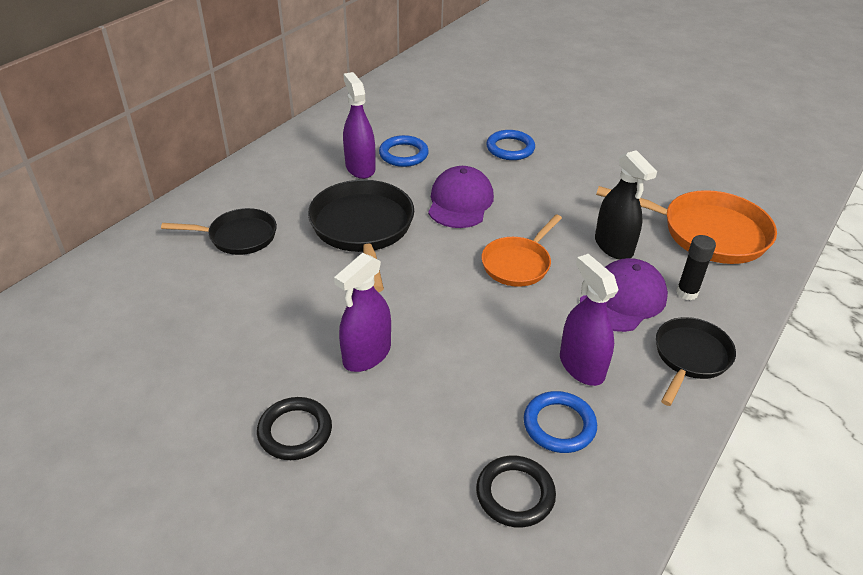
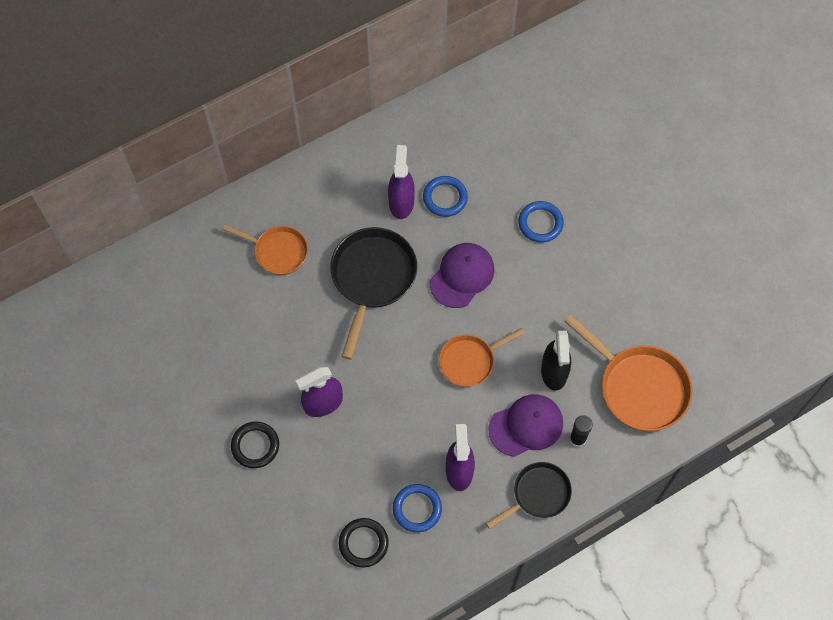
camera: 25 degrees right, 25 degrees up
black pan [161,208,277,255] -> orange pan [223,224,308,275]

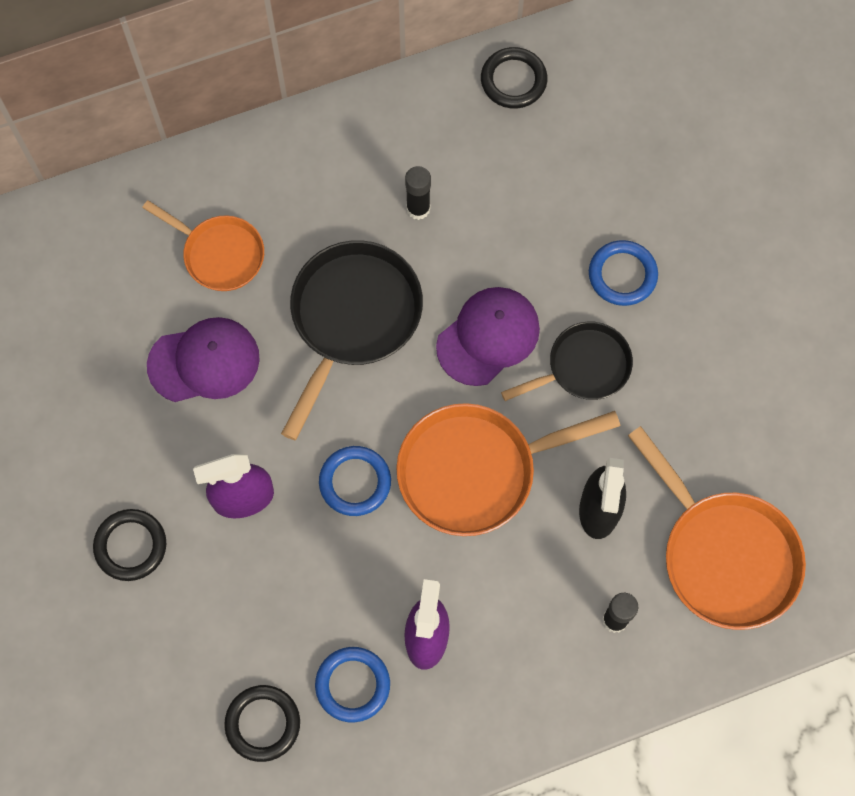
camera: 10 degrees right, 5 degrees up
purple spray bottle [388,145,415,219] -> black glue stick [405,166,431,220]
blue ring [423,176,468,217] -> blue ring moved to [319,446,391,516]
orange pan [439,328,524,387] -> orange pan [396,403,620,536], size x1.61
black pan [486,462,572,529] -> black pan moved to [501,321,633,401]
purple cap [489,394,563,457] -> purple cap moved to [147,317,260,402]
none -> black ring [481,47,547,108]

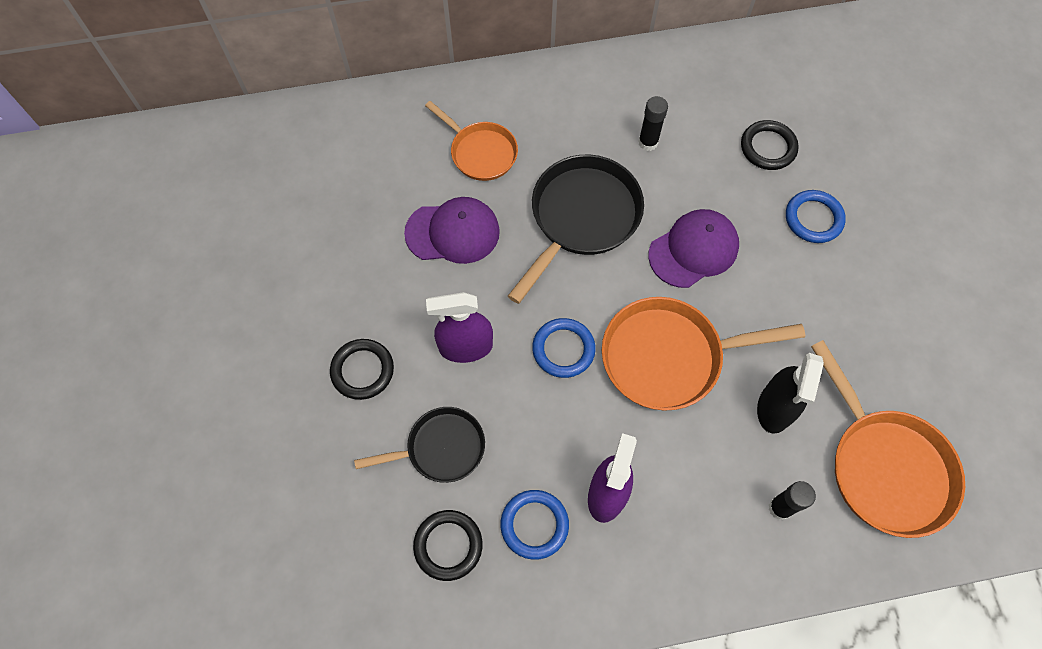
camera: 10 degrees right, 5 degrees down
black ring [481,47,547,108] -> black ring moved to [741,120,799,170]
black pan [501,321,633,401] -> black pan moved to [354,407,485,483]

